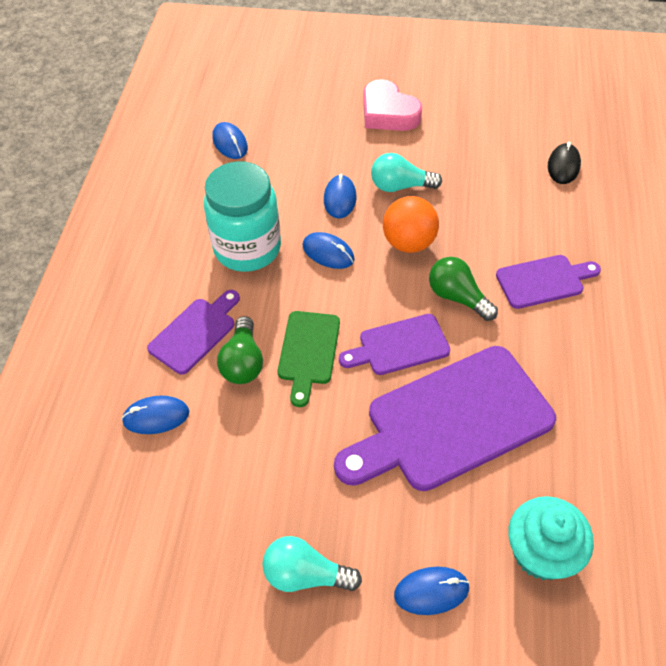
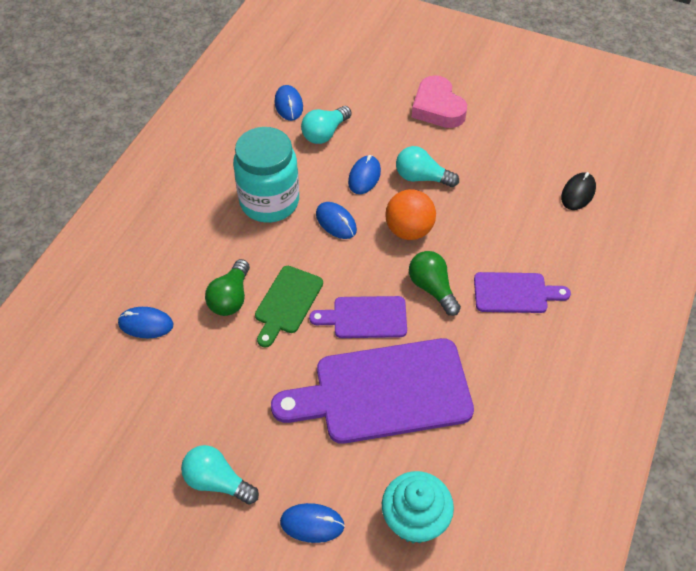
camera: 15 degrees right, 0 degrees up
purple cutting board [147,290,240,375] -> none
none -> turquoise light bulb [301,106,352,144]

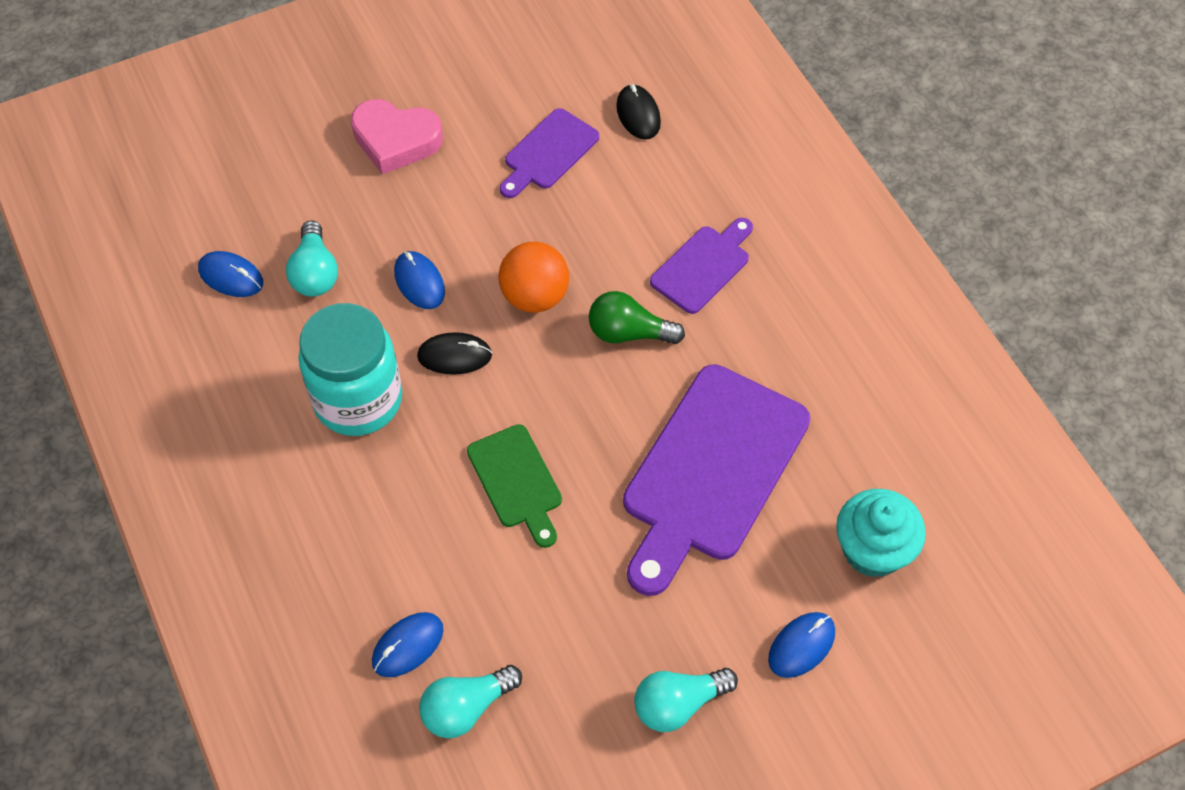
camera: 50 degrees left, 5 degrees up
green light bulb [205,259,250,316] -> none
purple cutting board [309,296,407,338] -> purple cutting board moved to [500,108,599,198]
blue mouse [316,202,357,239] -> black mouse [417,332,492,375]
turquoise light bulb [396,146,459,187] -> turquoise light bulb moved to [419,665,522,739]

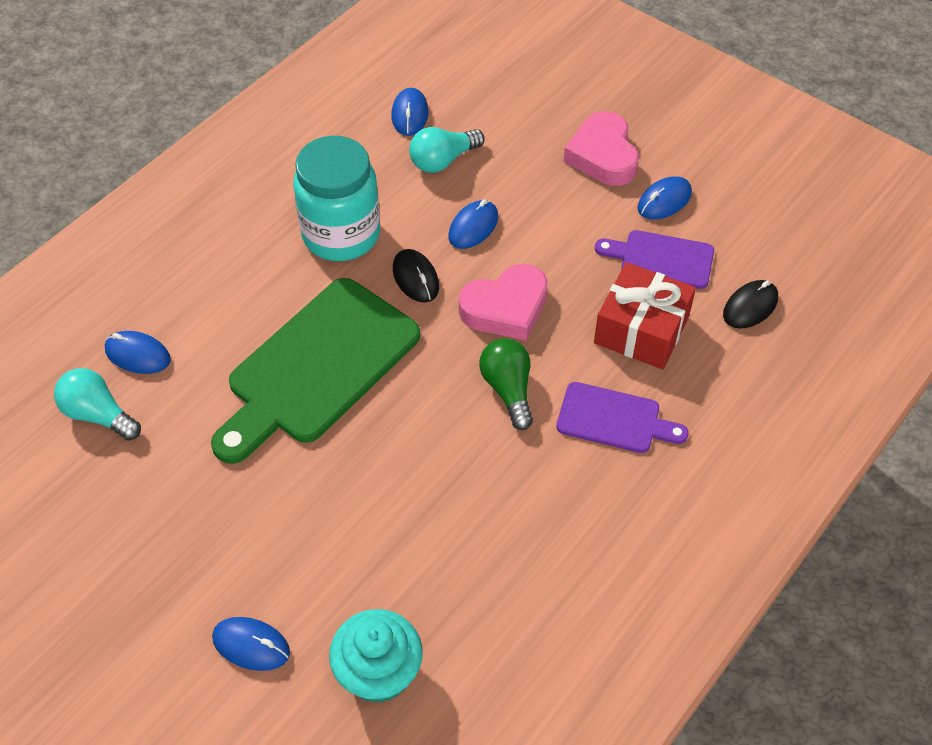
camera: 65 degrees right, 5 degrees down
green cutting board [467,424,562,548] -> green cutting board [211,278,420,464], size x1.92
orange ball [498,242,569,313] -> pink heart [459,264,548,341]
purple cutting board [623,364,810,596] -> none
turquoise light bulb [634,668,738,732] -> none
none -> red gift [594,262,696,369]
none -> blue mouse [637,176,692,219]

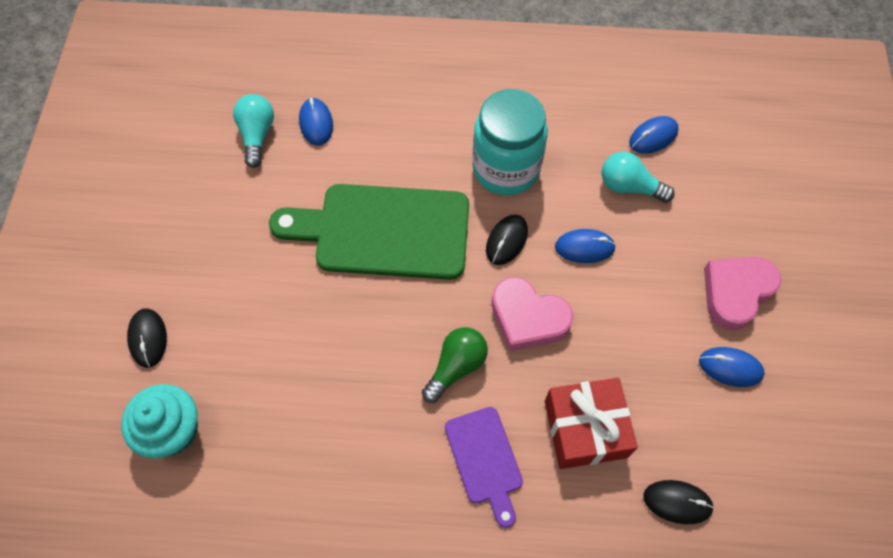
camera: 55 degrees right, 10 degrees up
blue mouse [212,617,290,671] -> black mouse [127,308,167,368]
purple cutting board [595,230,714,289] -> none

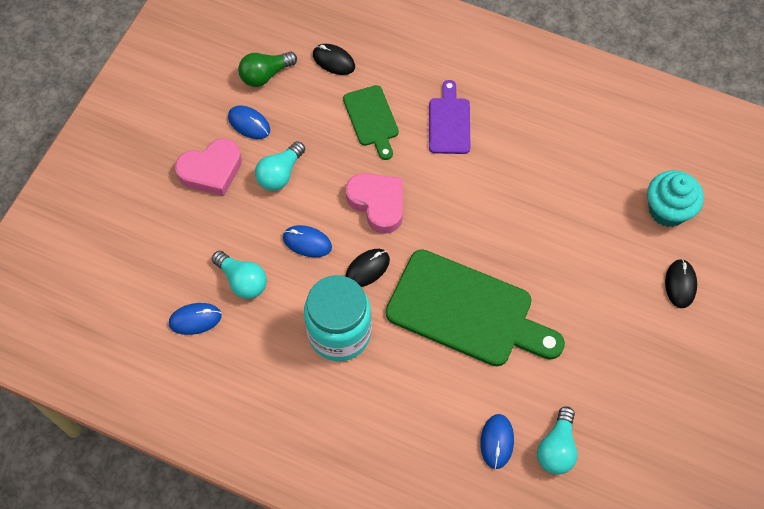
camera: 160 degrees left, 0 degrees up
green light bulb [422,327,488,403] -> green light bulb moved to [238,51,297,87]
red gift [545,378,638,469] -> green cutting board [343,85,399,160]
none -> turquoise light bulb [255,141,305,191]

